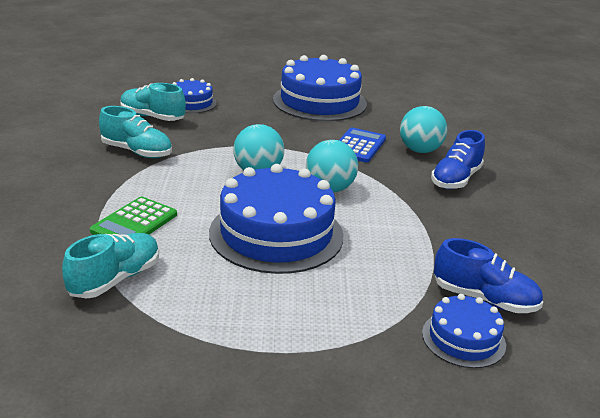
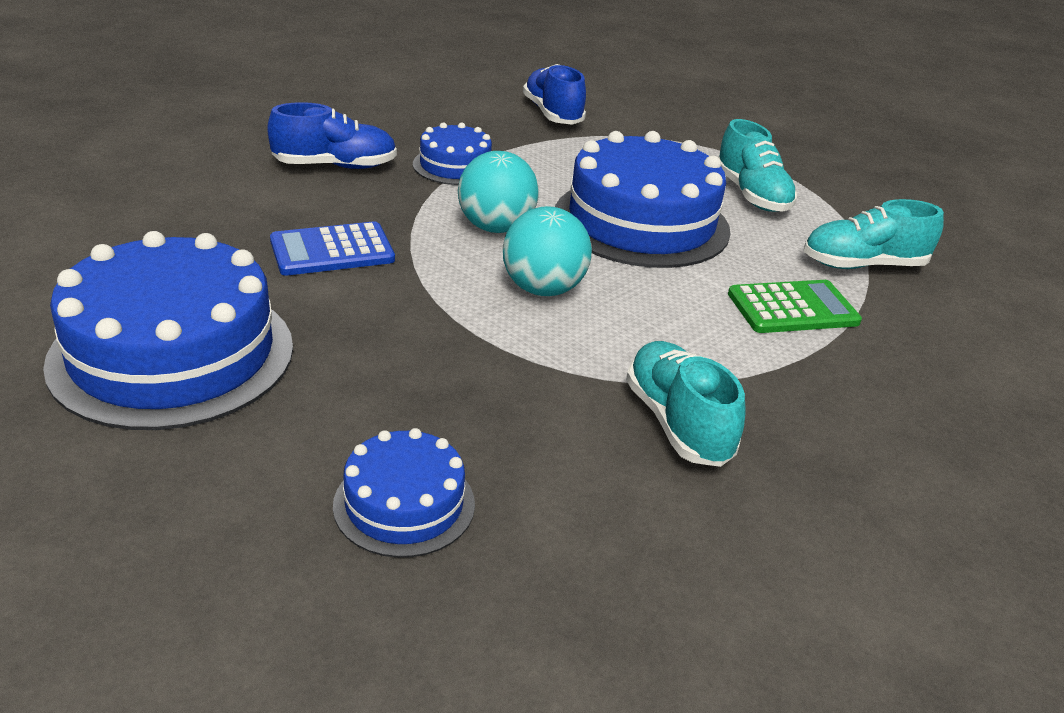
camera: 135 degrees left, 5 degrees up
turquoise shoe [120,83,186,121] -> turquoise shoe moved to [718,119,797,212]
turquoise ball [400,106,447,153] -> none
blue cake [422,294,506,368] -> blue cake moved to [413,122,492,185]

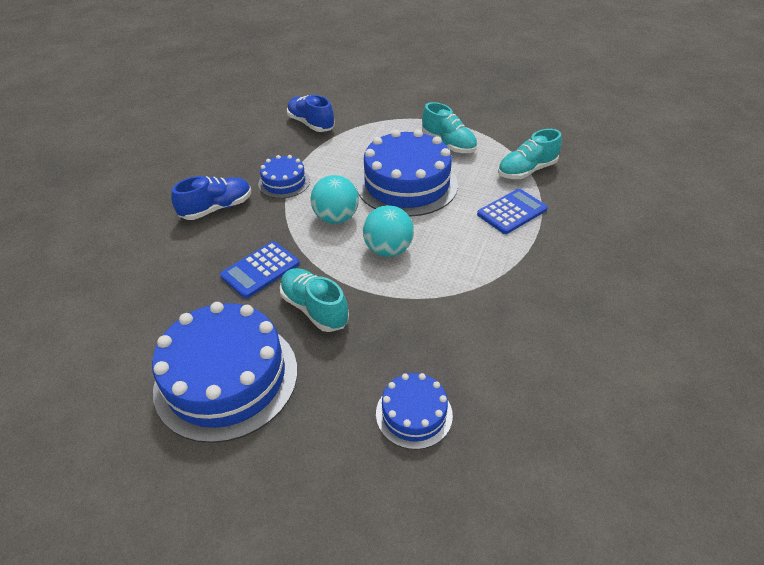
camera: 20 degrees left, 10 degrees up
turquoise shoe [626,341,746,467] -> turquoise shoe moved to [280,268,349,332]
green calculator [728,280,862,333] -> blue calculator [477,189,548,234]

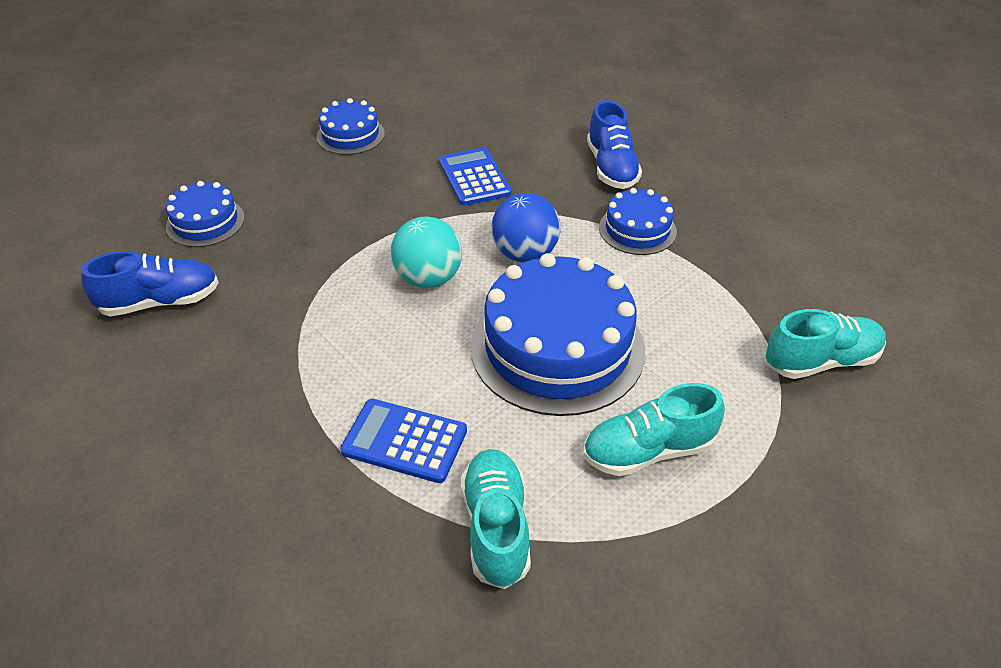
camera: 115 degrees right, 0 degrees up
blue cake [152,302,297,443] -> blue cake [316,98,385,155], size x0.51
turquoise shoe [280,268,349,332] -> turquoise shoe moved to [765,309,886,379]
blue shoe [287,95,335,132] -> blue shoe moved to [81,251,219,316]
turquoise ball [310,175,359,224] -> blue ball [491,193,560,262]
blue calculator [477,189,548,234] -> blue calculator turned 120 degrees clockwise [340,399,467,483]

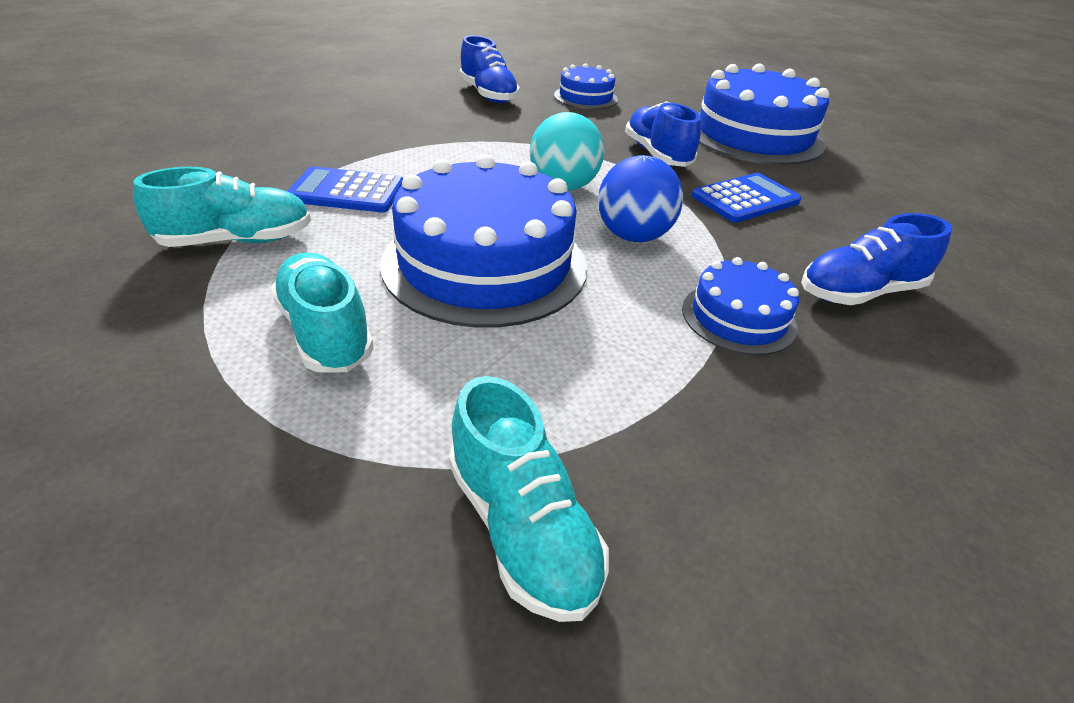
camera: 75 degrees right, 5 degrees down
blue cake [316,98,385,155] -> blue cake [698,63,829,165], size x1.95
blue calculator [340,399,467,483] -> blue calculator turned 90 degrees counterclockwise [287,166,403,212]
none -> blue shoe [625,101,701,167]

